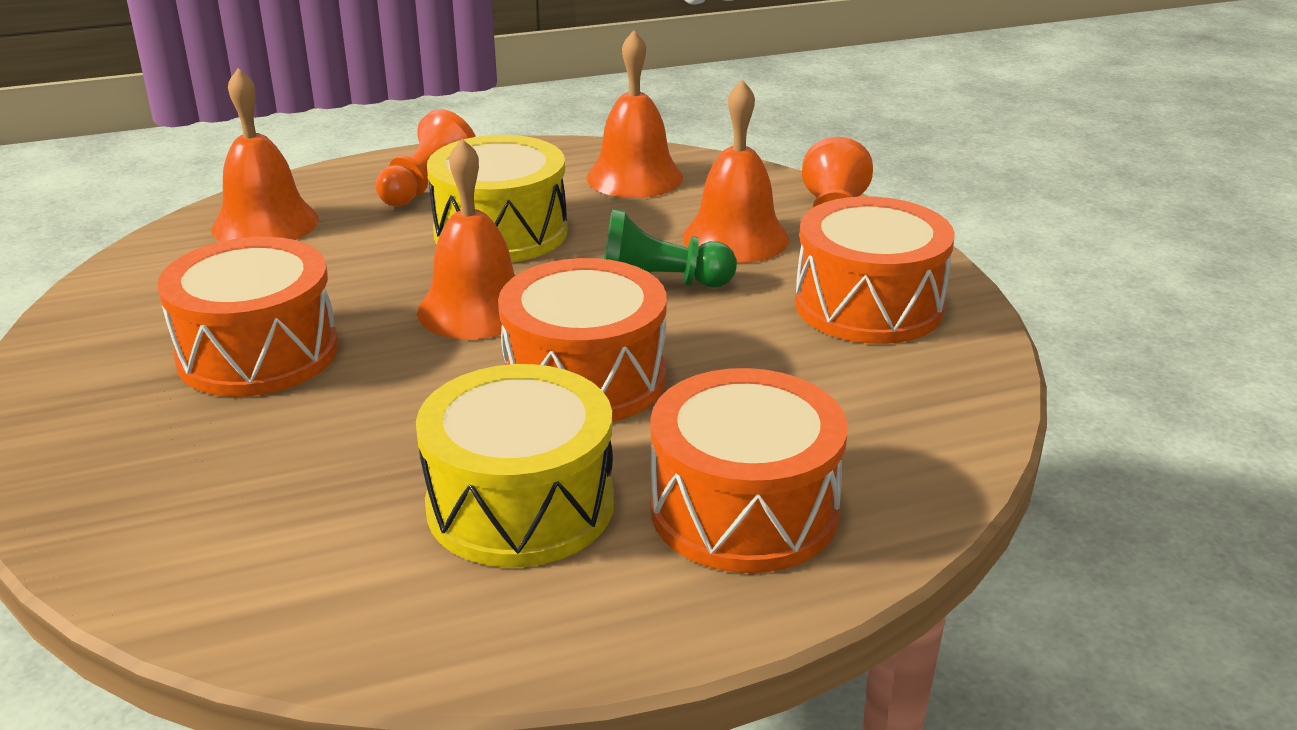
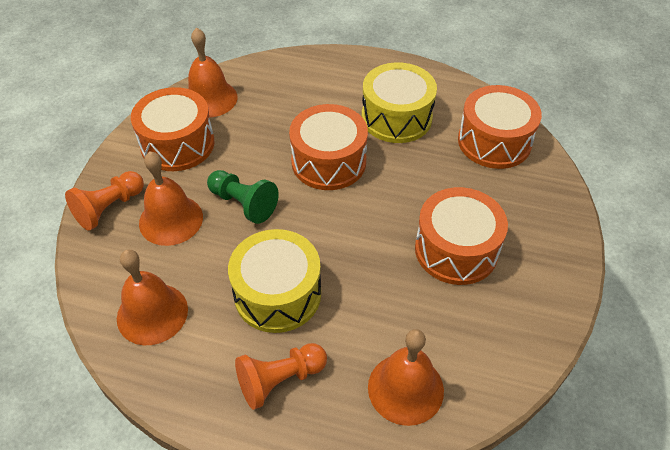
camera: 145 degrees left, 20 degrees up
orange bell [417,138,515,339] -> orange bell moved to [188,28,238,118]
orange drum [650,368,848,573] -> orange drum moved to [458,85,542,169]

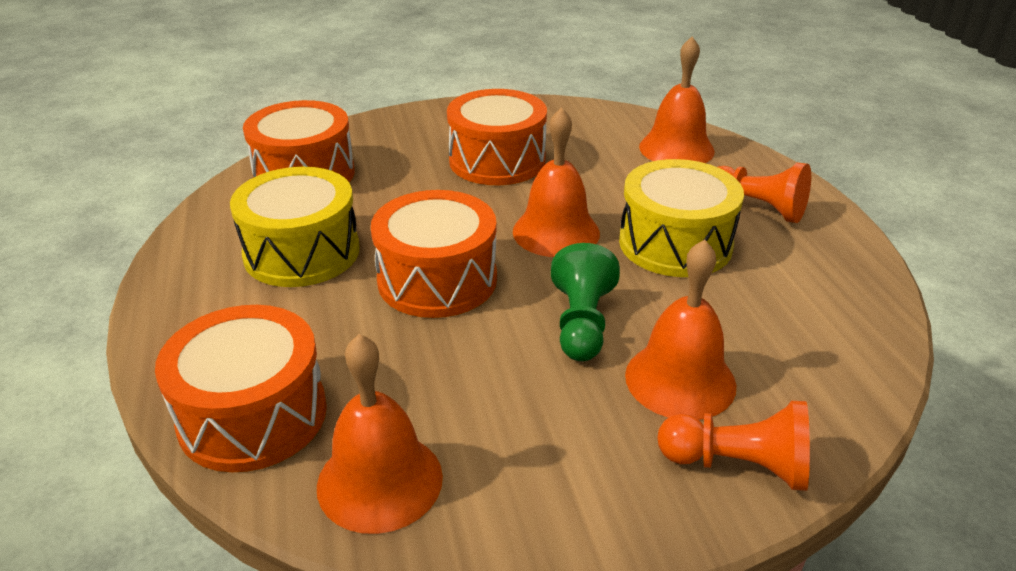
camera: 120 degrees left, 15 degrees down
orange bell [117,250,188,345] -> orange bell moved to [513,107,600,257]
orange drum [131,87,214,171] -> orange drum moved to [155,305,327,472]

